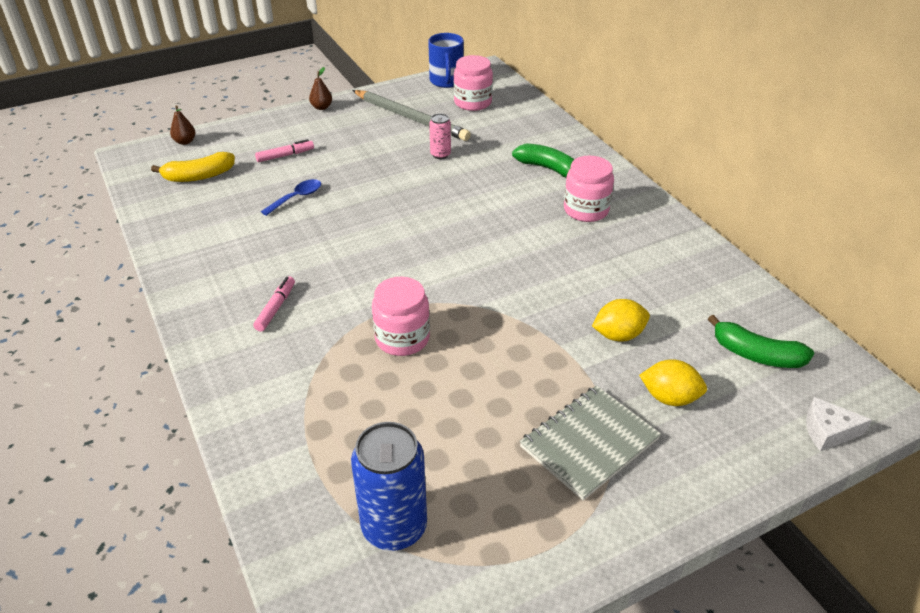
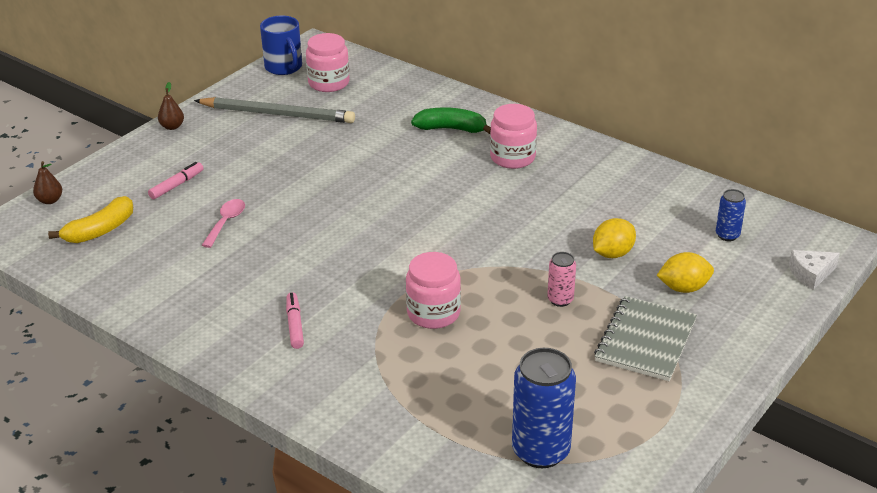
camera: 25 degrees left, 5 degrees down
blue spoon [261,179,321,216] -> pink spoon [202,199,245,248]
pink can [429,113,451,159] -> pink can moved to [547,252,576,307]
green banana [708,315,814,368] -> blue can [716,189,746,241]

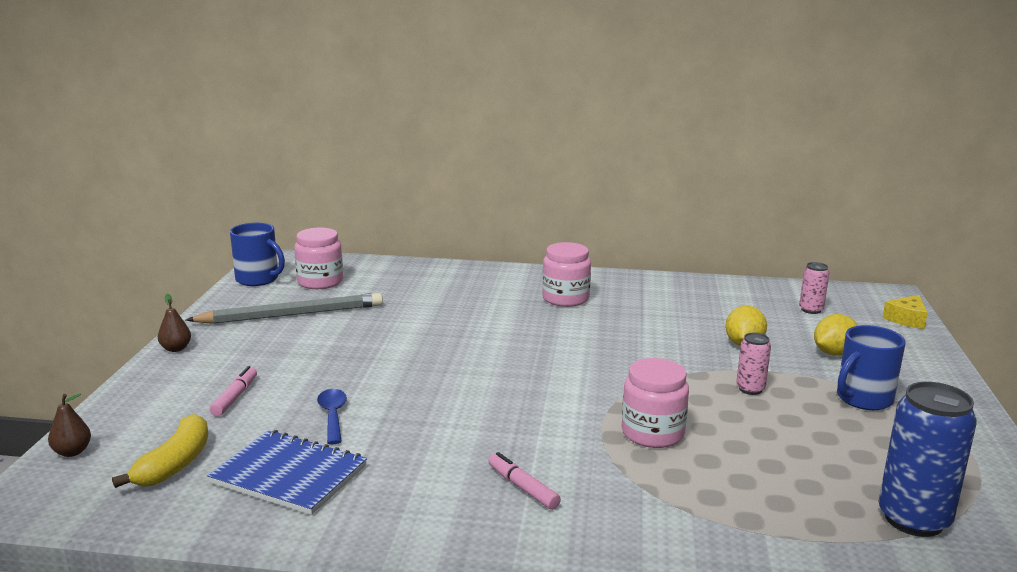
camera: 30 degrees left, 15 degrees down
pink spoon [202,199,245,248] -> blue spoon [317,389,347,444]
green banana [411,107,491,134] -> none
grey notebook [594,296,697,381] -> blue mug [837,325,906,410]
blue can [716,189,746,241] -> pink can [799,262,829,314]
white cheese [789,250,840,290] -> yellow cheese [883,295,928,329]
none -> blue notebook [207,430,367,515]

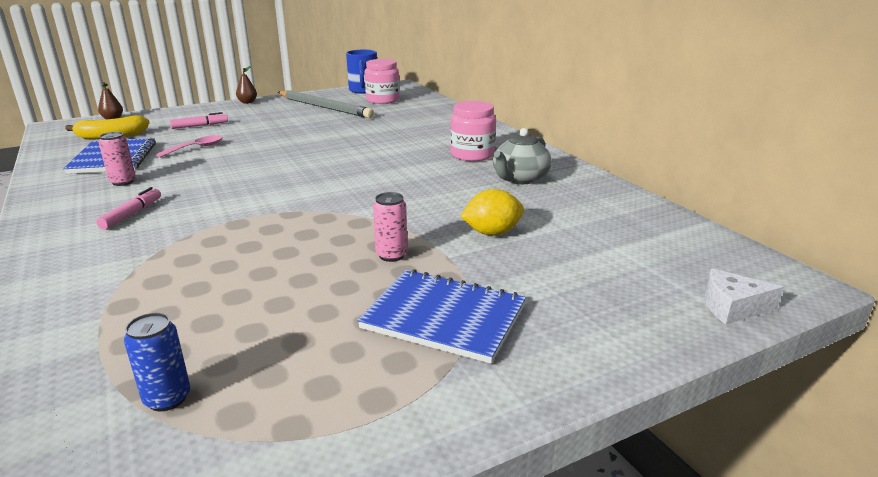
camera: 55 degrees right, 5 degrees up
blue spoon [317,389,347,444] -> pink spoon [156,135,223,158]
pink jar [622,358,689,448] -> none
pink can [799,262,829,314] -> pink can moved to [99,132,136,186]
yellow lemon [814,314,858,355] -> none
blue mug [837,325,906,410] -> blue notebook [357,269,526,364]
blue can [879,382,977,537] -> blue can [124,313,190,411], size x0.52
yellow cheese [883,295,928,329] -> white cheese [705,268,784,325]
none -> grey teapot [493,128,552,184]

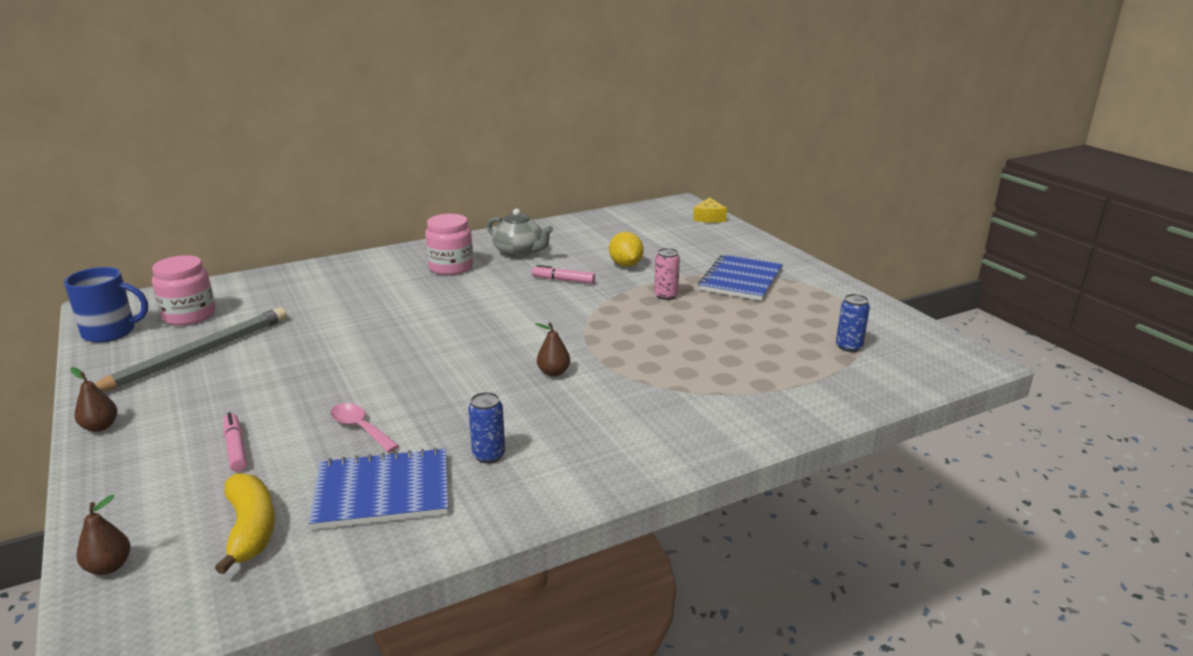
camera: 90 degrees left, 0 degrees up
pink marker [96,187,161,230] -> pink marker moved to [532,265,595,284]
pink can [99,132,136,186] -> blue can [468,392,505,463]
white cheese [705,268,784,325] -> yellow cheese [693,197,727,223]
none -> brown pear [536,322,570,377]

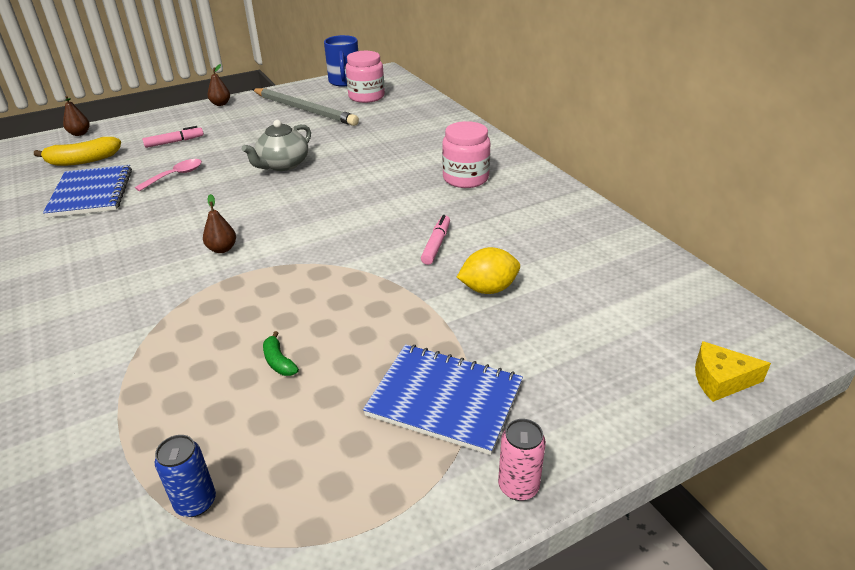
camera: 90 degrees right, 10 degrees up
blue can [468,392,505,463] -> none
grey teapot [487,209,553,257] -> grey teapot moved to [242,120,311,171]
pink can [654,248,680,300] -> pink can moved to [498,419,546,501]
none -> green banana [263,331,299,376]

